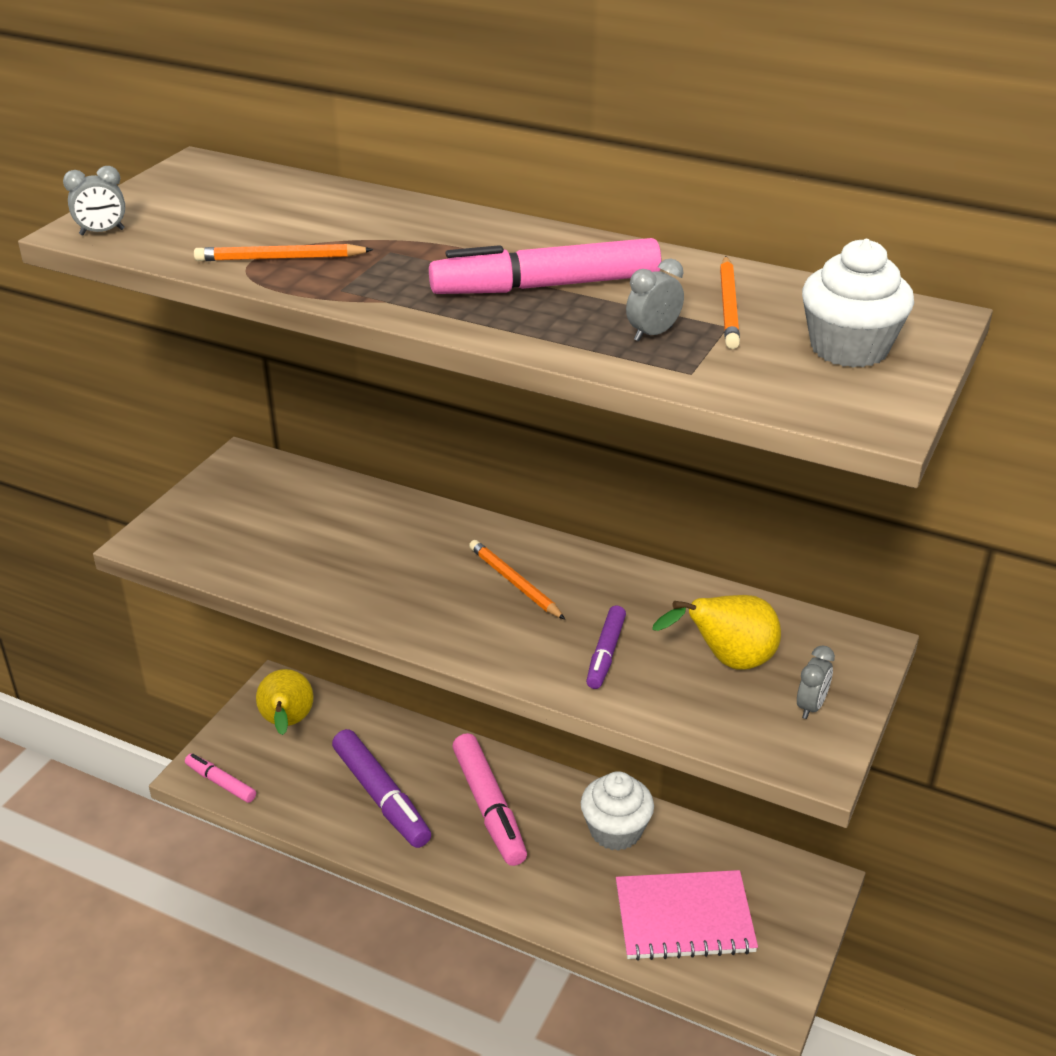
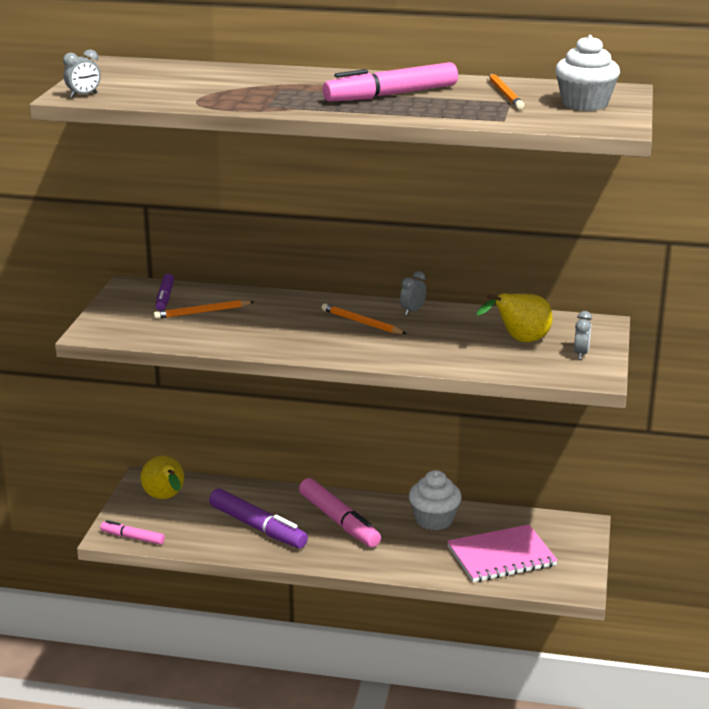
camera: 15 degrees left, 10 degrees down
orange pencil [194,244,373,261] -> orange pencil moved to [153,300,254,319]
purple marker [586,606,626,689] -> purple marker moved to [156,274,174,311]
grey clock [626,259,684,342] -> grey clock moved to [400,271,426,315]

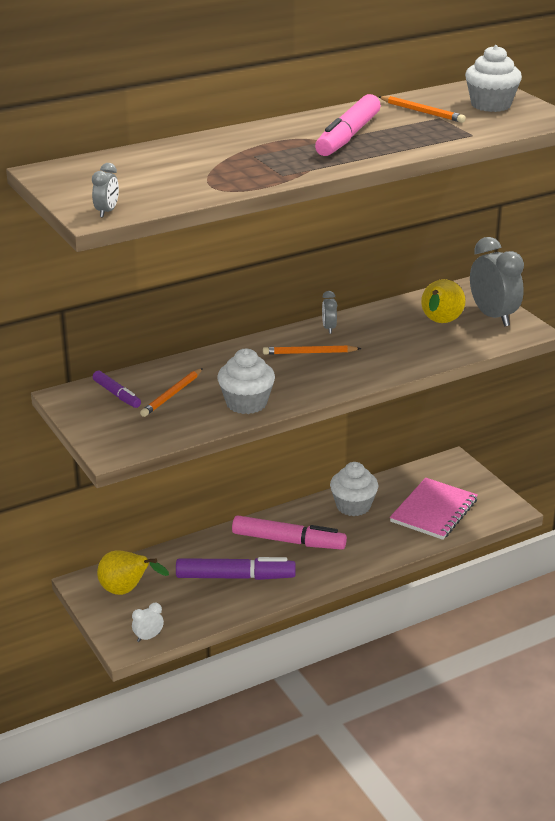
camera: 40 degrees left, 5 degrees up
pink marker [100,520,165,545] -> white clock [132,603,164,642]
grey clock [574,311,592,359] -> grey clock [470,237,524,327], size x2.14
none -> white cupcake [217,349,275,414]

